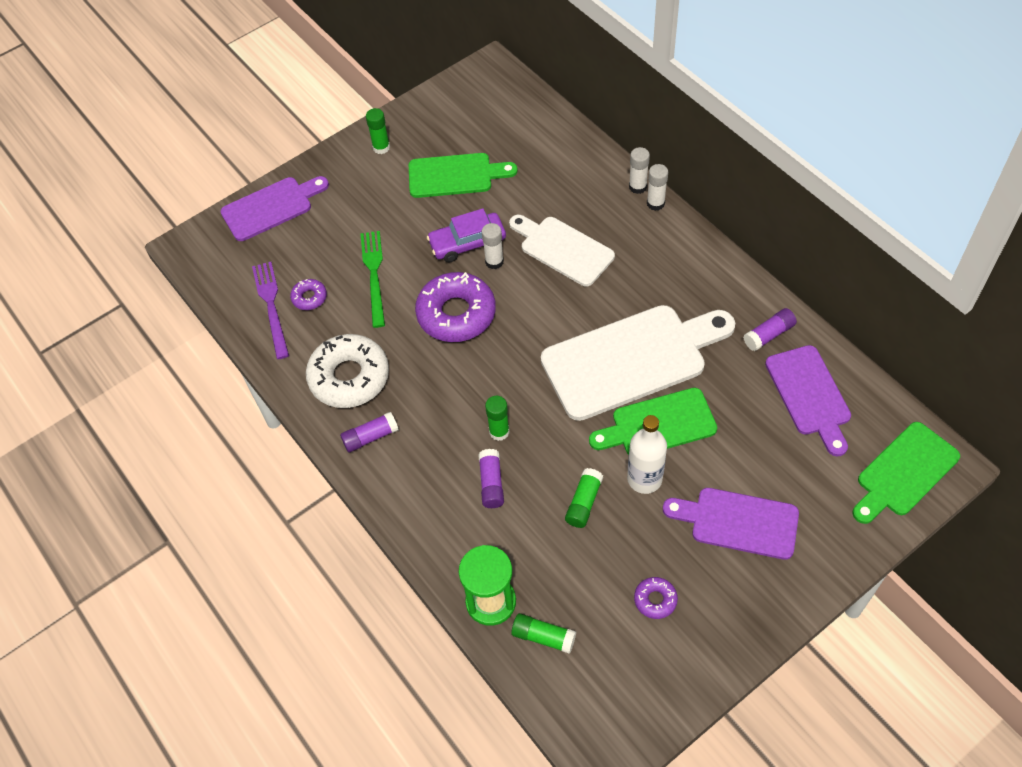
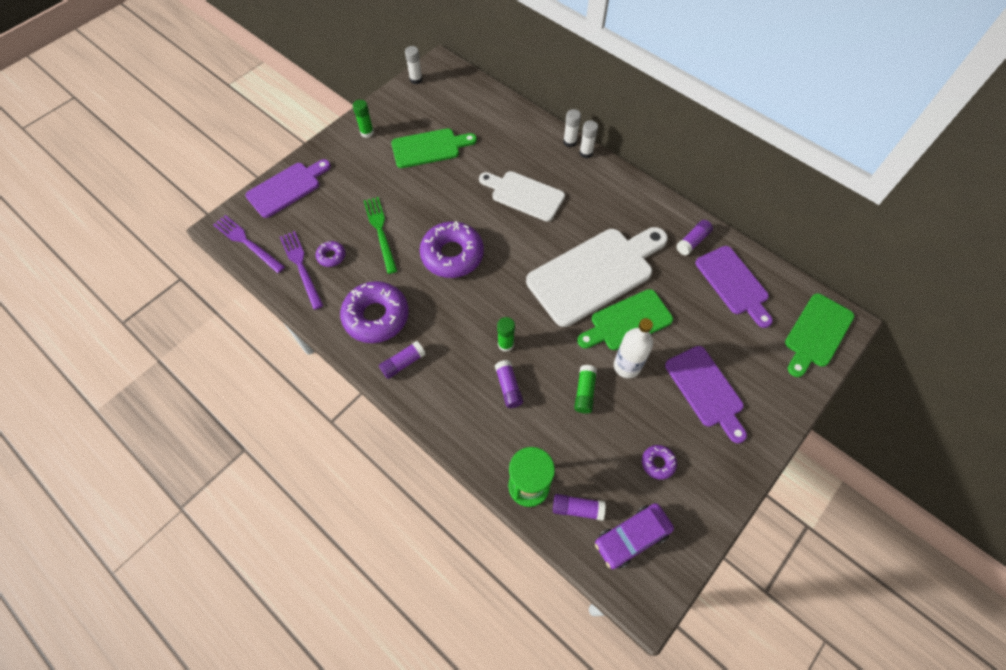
camera: 15 degrees left, 5 degrees up
white donut [306,334,389,408] -> purple donut [340,281,409,343]
purple car [427,208,506,262] -> purple car moved to [595,503,674,569]
white glue stick [481,223,504,269] -> white glue stick moved to [405,46,422,84]
green glue stick [511,613,576,654] -> purple glue stick [553,494,606,521]
purple cutting board [663,488,799,560] -> purple cutting board turned 120 degrees counterclockwise [665,346,747,443]
none -> purple fork [213,215,285,273]

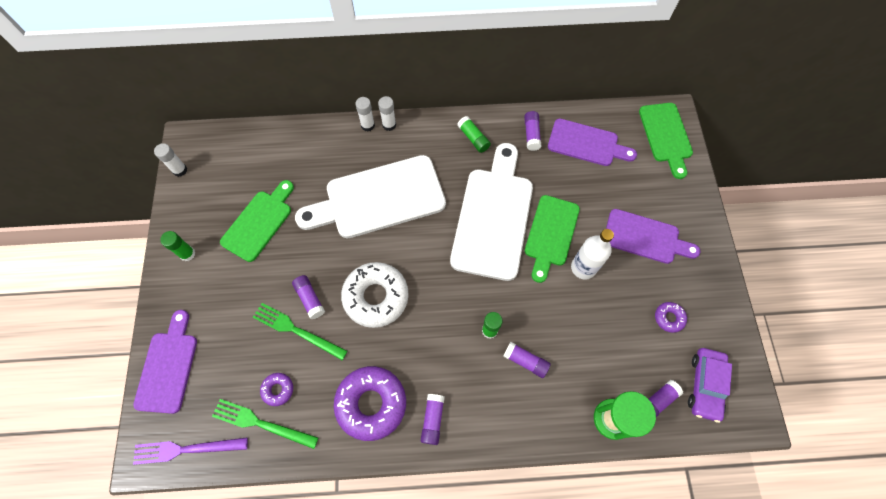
camera: 45 degrees left, 5 degrees up
purple fork [280,231,324,310] -> green fork [212,399,318,449]
purple donut [420,221,484,278] -> white donut [341,262,409,328]
white cutting board [479,171,565,222] -> white cutting board [295,155,446,238], size x1.62
green glue stick [574,365,597,414] -> green glue stick moved to [457,116,491,153]
none -> purple glue stick [292,275,325,319]

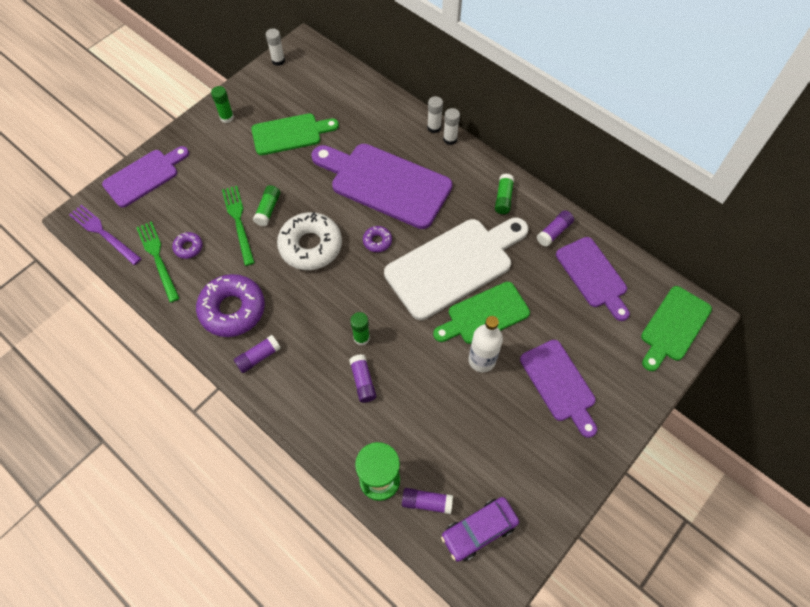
camera: 45 degrees right, 5 degrees down
purple glue stick [292,275,325,319] -> green glue stick [253,185,280,226]
white cutting board [295,155,446,238] -> purple cutting board [312,144,452,229]
purple donut [655,302,687,333] -> purple donut moved to [363,226,392,252]

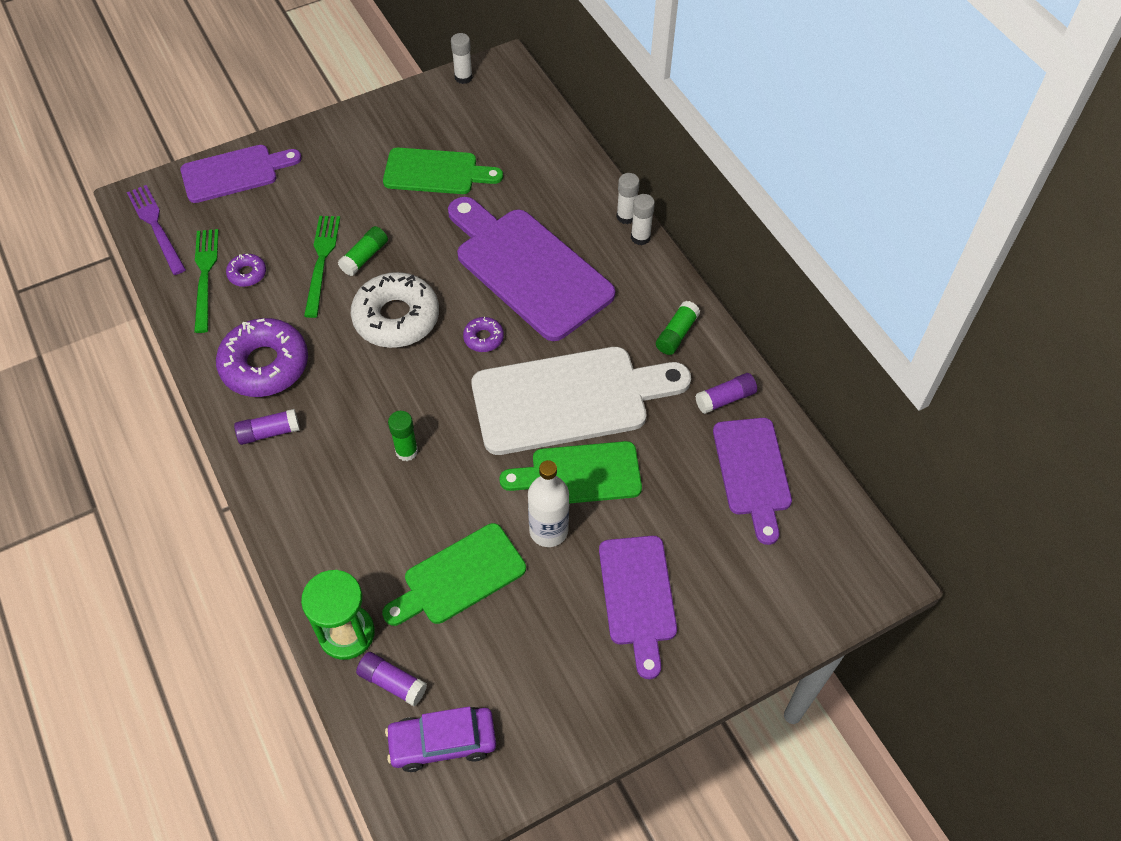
camera: 20 degrees right, 5 degrees down
green glue stick [211,86,234,123] -> none
purple glue stick [349,354,376,403] -> none
green cutting board [641,286,712,371] -> green cutting board moved to [382,523,526,626]

